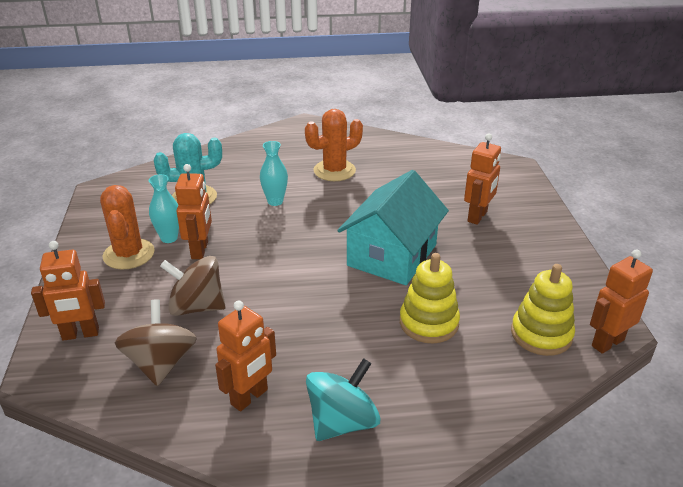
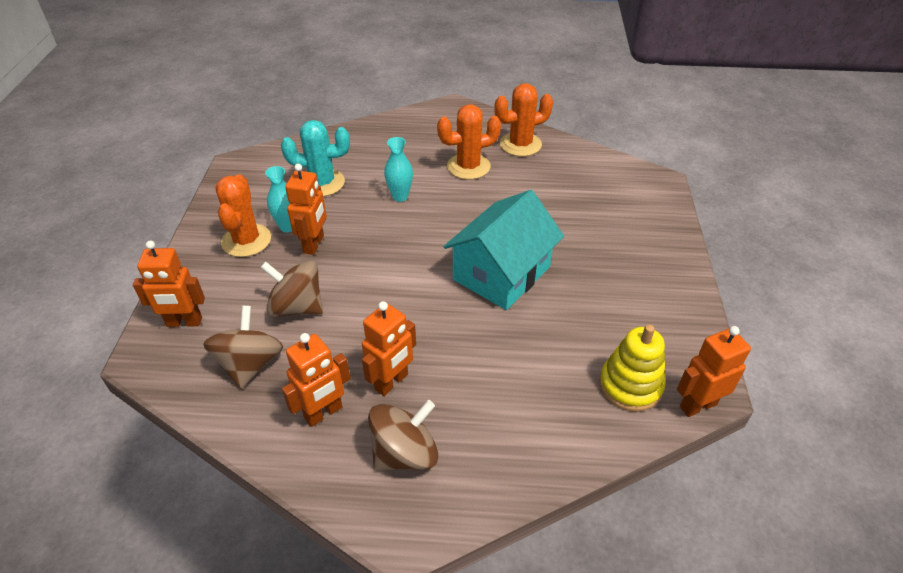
camera: 10 degrees right, 10 degrees up
turquoise spinning top [306,358,381,441] -> brown spinning top [368,400,438,471]
yellow stacking toy [400,253,460,343] -> none
orange robot [464,133,501,225] -> orange robot moved to [362,301,416,396]
none -> orange cactus [494,83,553,156]

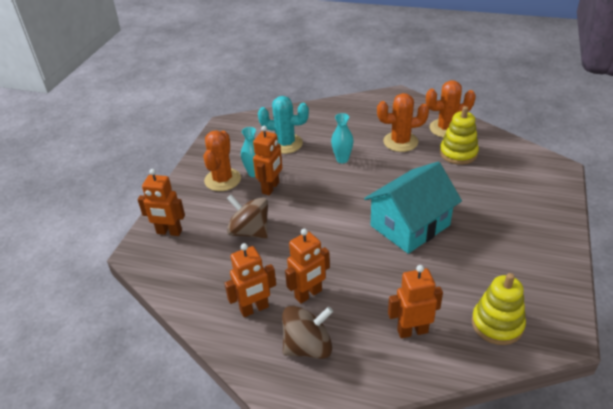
camera: 15 degrees right, 5 degrees down
brown spinning top [203,306,283,389] -> none
orange robot [677,326,751,417] -> orange robot moved to [388,265,443,338]
none -> yellow stacking toy [440,106,479,165]

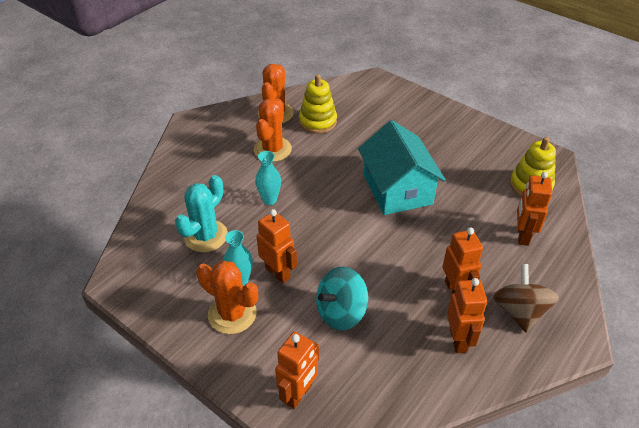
camera: 70 degrees left, 5 degrees up
brown spinning top [227,195,268,239] -> turquoise spinning top [316,267,368,330]

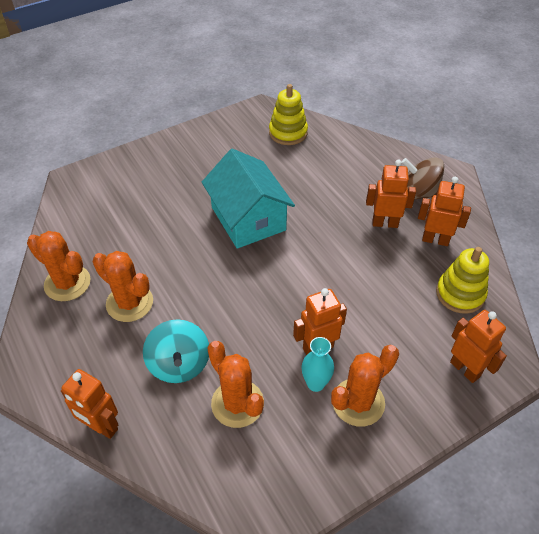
camera: 70 degrees left, 5 degrees up
turquoise cactus [175,175,228,252] -> orange cactus [207,341,264,428]
turquoise vase [255,151,281,205] -> none
yellow stacking toy [299,74,337,134] -> yellow stacking toy moved to [436,247,489,314]
turquoise spinning top [316,267,368,330] -> turquoise spinning top moved to [143,319,209,383]
turquoise house [358,120,446,215] -> turquoise house turned 60 degrees clockwise [202,149,295,249]
orange robot [517,172,552,246] -> orange robot moved to [61,369,119,439]

